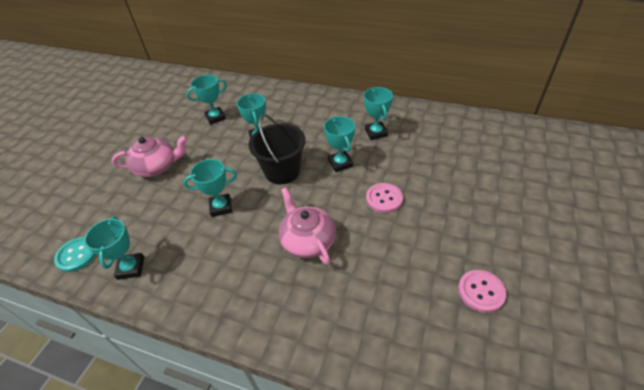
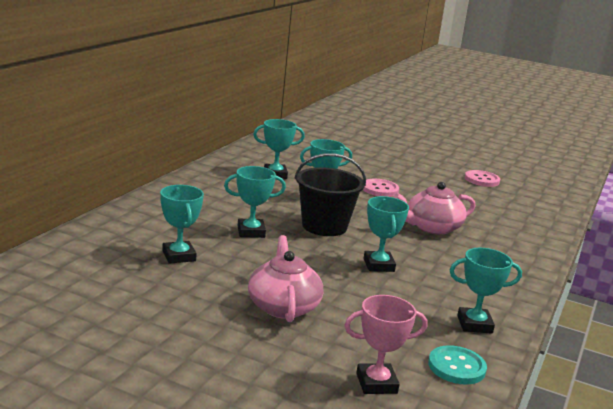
camera: 90 degrees left, 25 degrees down
none -> pink trophy [345,295,427,394]

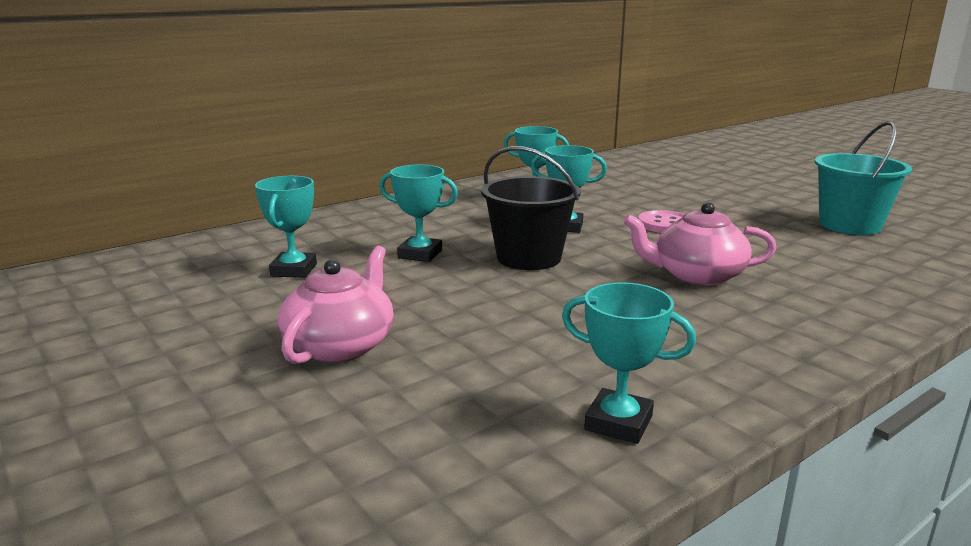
camera: 30 degrees right, 0 degrees up
pink trophy [345,295,427,394] -> none
turquoise trophy [364,196,409,272] -> none
turquoise button [428,345,487,385] -> none
pink button [465,170,500,187] -> turquoise bucket [814,121,912,235]

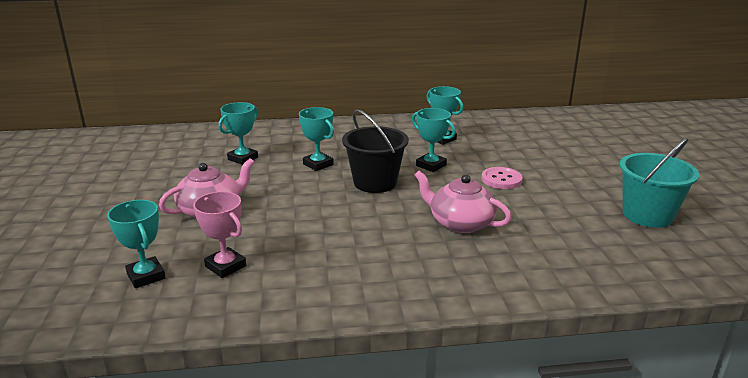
camera: 30 degrees right, 5 degrees up
turquoise trophy [562,282,696,444] -> turquoise trophy moved to [107,200,166,288]
none -> pink trophy [193,192,246,278]

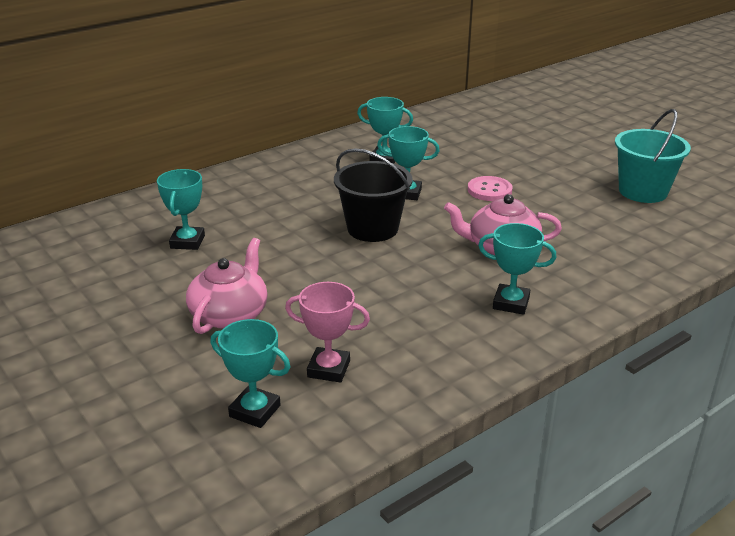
camera: 30 degrees left, 5 degrees up
turquoise trophy [299,107,334,171] -> turquoise trophy moved to [478,223,557,315]

